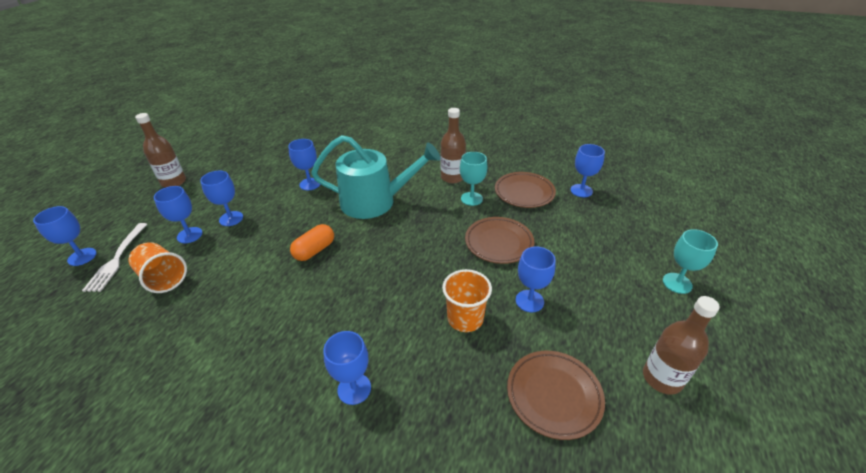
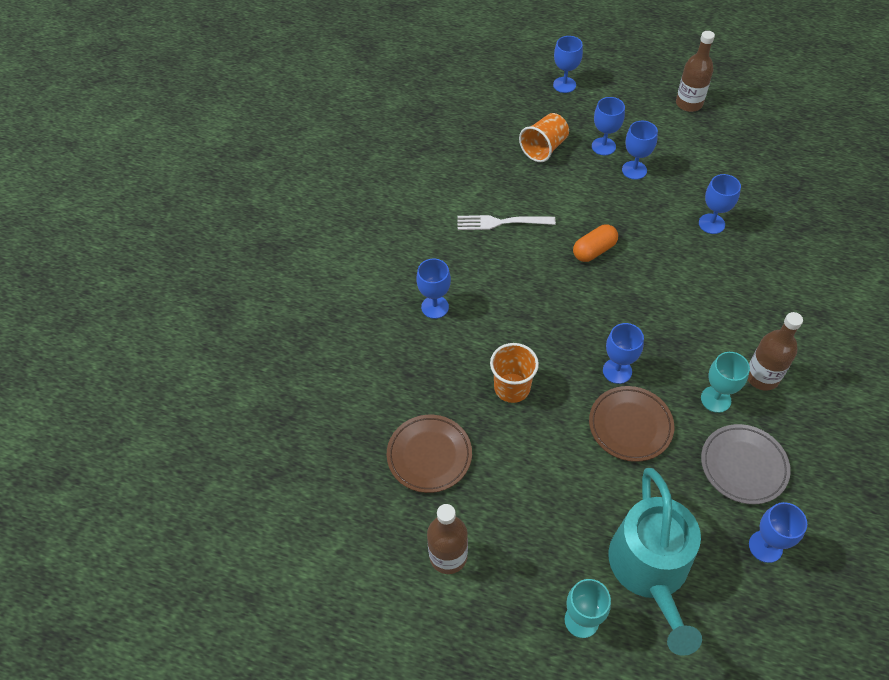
camera: 90 degrees right, 15 degrees up
white fork [82,223,147,292] -> white fork moved to [457,215,556,230]
orange capsule [290,224,334,261] -> orange capsule turned 75 degrees counterclockwise [573,224,618,262]
turquoise watering can [311,135,441,219] -> turquoise watering can moved to [609,468,702,656]
brown plate [495,172,556,208] -> grey plate [701,424,791,504]
blue goblet [516,247,556,312] -> blue goblet moved to [603,323,644,384]

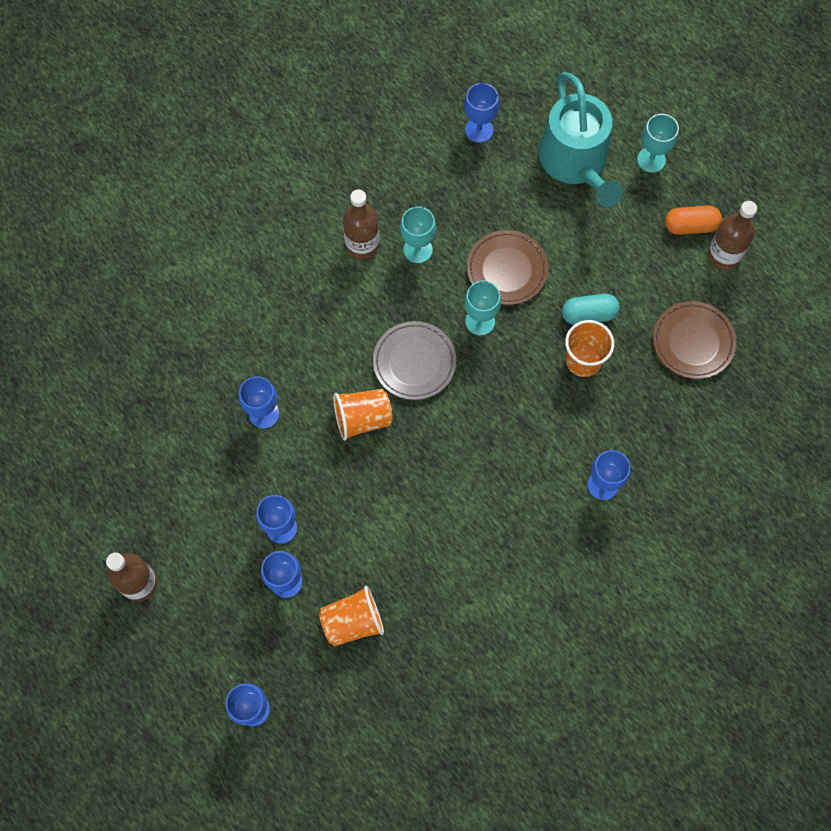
camera: 150 degrees left, 15 degrees up
white fork [457,215,556,230] -> none
orange capsule [573,224,618,262] -> orange capsule moved to [665,206,722,235]
blue goblet [603,323,644,384] -> turquoise goblet [464,281,501,336]
turquoise watering can [609,468,702,656] -> turquoise watering can turned 135 degrees clockwise [539,72,623,207]
grey plate [701,424,791,504] -> grey plate moved to [373,321,456,400]
none -> orange cup [333,389,393,441]
none -> turquoise capsule [562,294,620,325]

